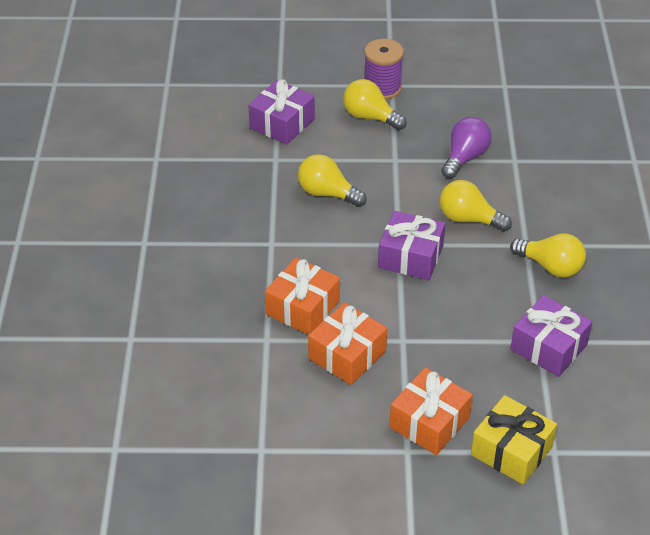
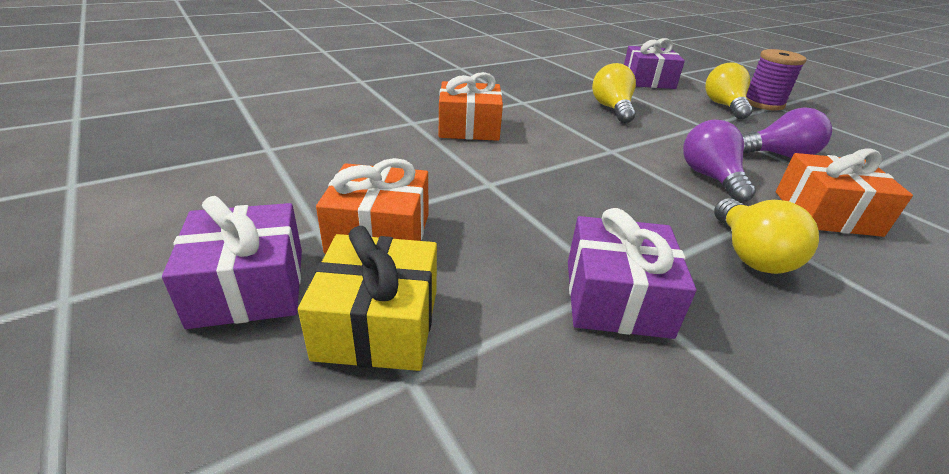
camera: 55 degrees right, 10 degrees down
orange gift [308,302,387,385] -> orange gift moved to [776,148,913,237]
purple gift [378,211,445,280] -> purple gift moved to [162,196,302,329]
yellow light bulb [440,180,512,232] -> purple light bulb [683,120,756,203]

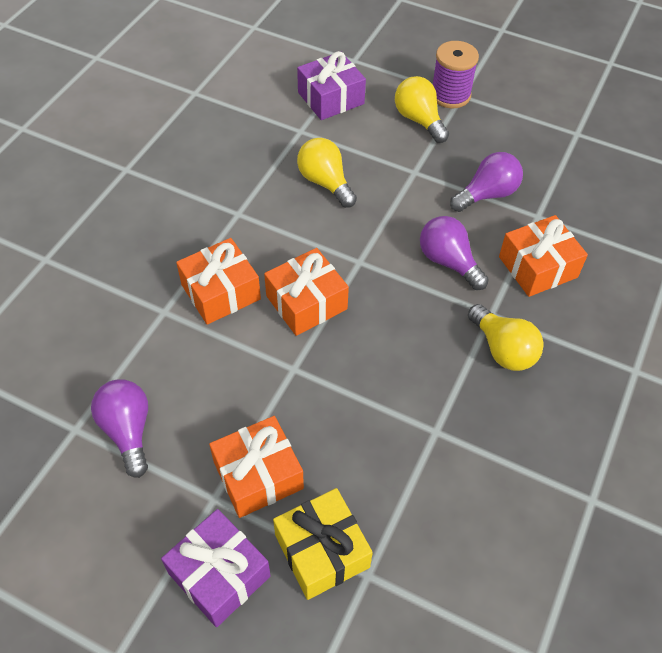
camera: 30 degrees left, 20 degrees up
purple gift [568,208,697,339] -> none
none -> purple light bulb [91,380,148,478]
none -> orange gift [264,248,349,336]

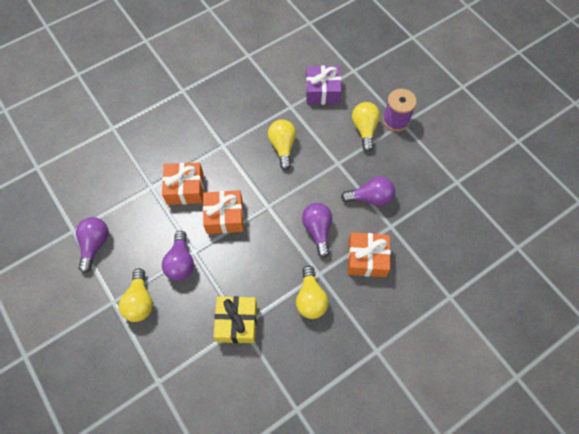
camera: 30 degrees right, 10 degrees up
purple gift [161,509,271,627] -> none
orange gift [209,416,304,518] -> yellow light bulb [119,268,153,322]
yellow gift [273,488,373,600] -> yellow gift moved to [213,296,257,343]
none -> purple light bulb [162,231,194,281]

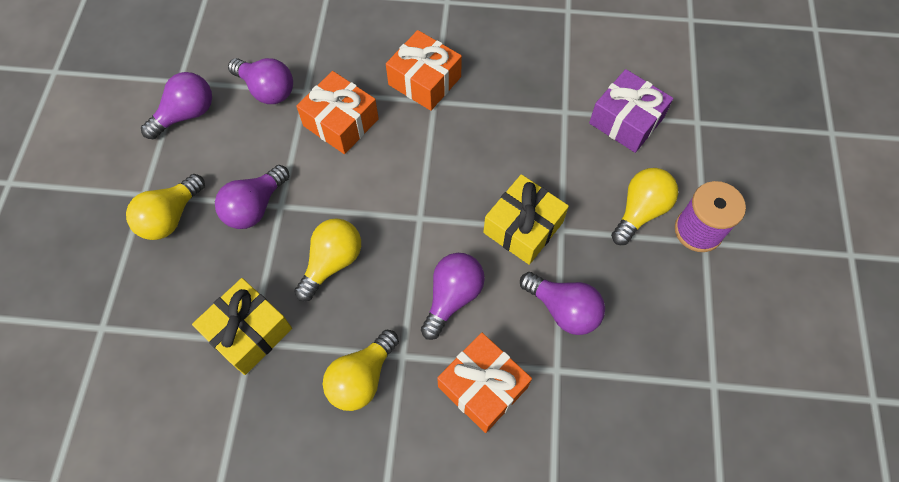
camera: 40 degrees right, 0 degrees up
orange gift [203,190,244,234] -> orange gift moved to [386,30,462,111]
yellow light bulb [268,119,296,170] -> yellow light bulb moved to [294,218,361,301]
none -> purple light bulb [228,58,293,104]
none -> yellow gift [483,174,569,265]

